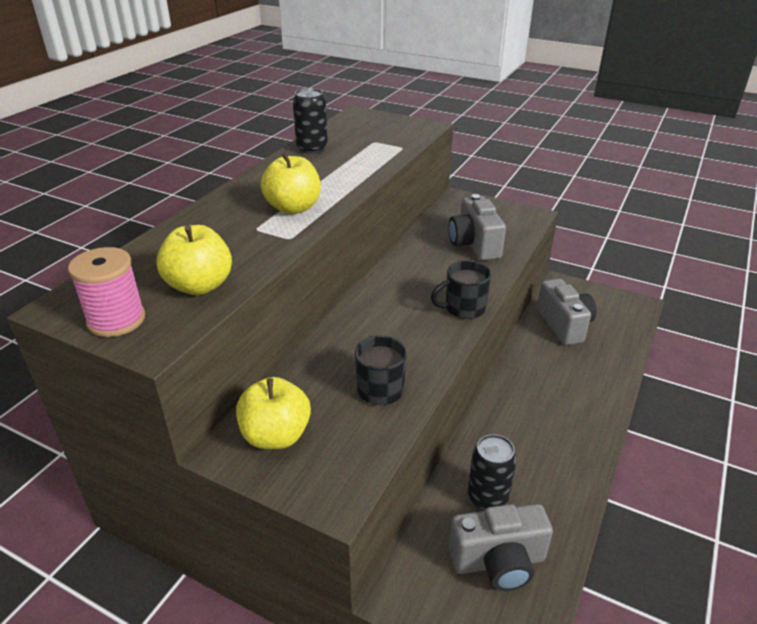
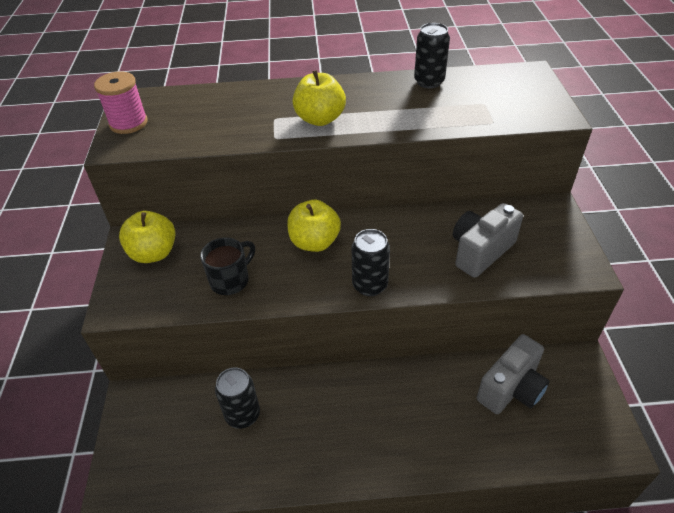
camera: 60 degrees right, 10 degrees up
yellow apple [156,225,232,295] -> yellow apple moved to [287,200,341,252]
black mug [431,261,491,319] -> black can [352,229,390,296]
grey camera [449,504,553,591] -> none

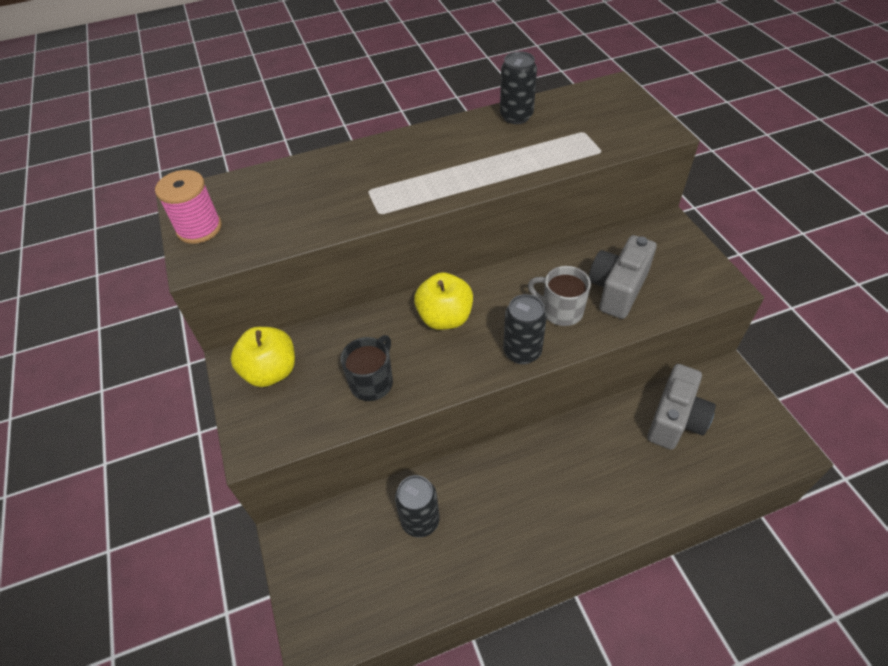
camera: 15 degrees left, 5 degrees up
yellow apple [293,70,346,126] -> none
none -> grey mug [528,266,591,326]

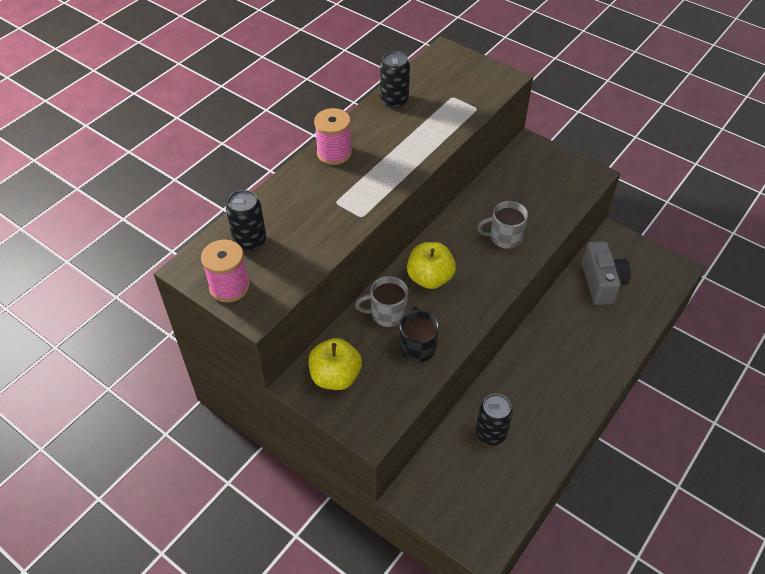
camera: 35 degrees left, 0 degrees up
black can [503,294,547,364] -> black can moved to [226,190,266,252]
grey camera [589,235,656,319] -> none
none -> pink spool [314,108,352,165]
none -> grey mug [355,276,408,327]

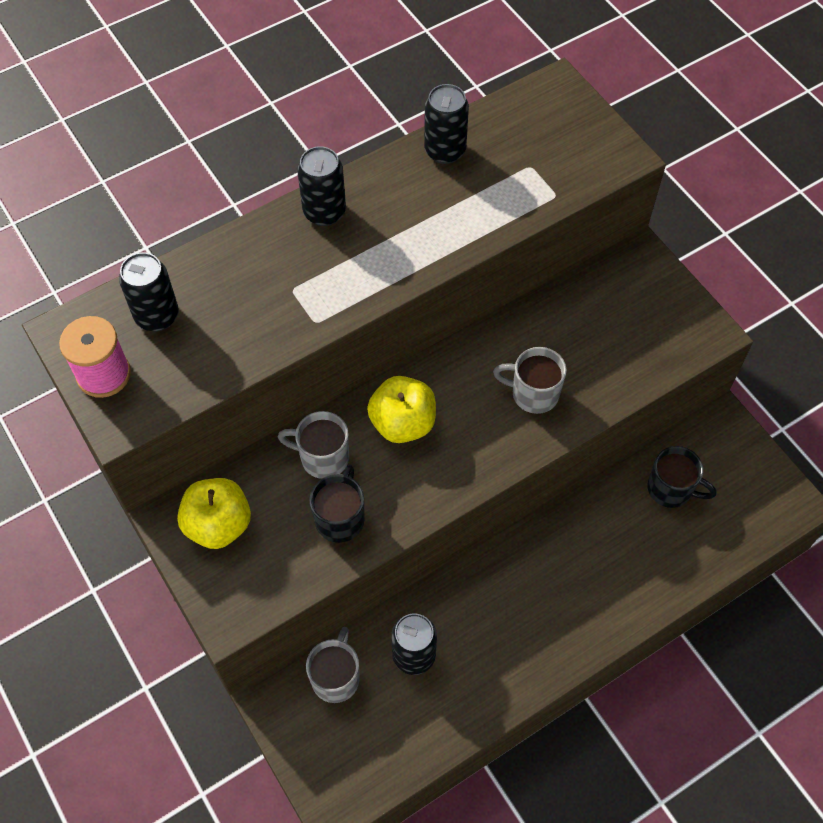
camera: 20 degrees right, 10 degrees up
pink spool [314,108,352,165] -> black can [297,146,346,226]
grey camera [582,241,631,305] -> black mug [648,446,717,508]
none -> grey mug [306,627,360,703]

